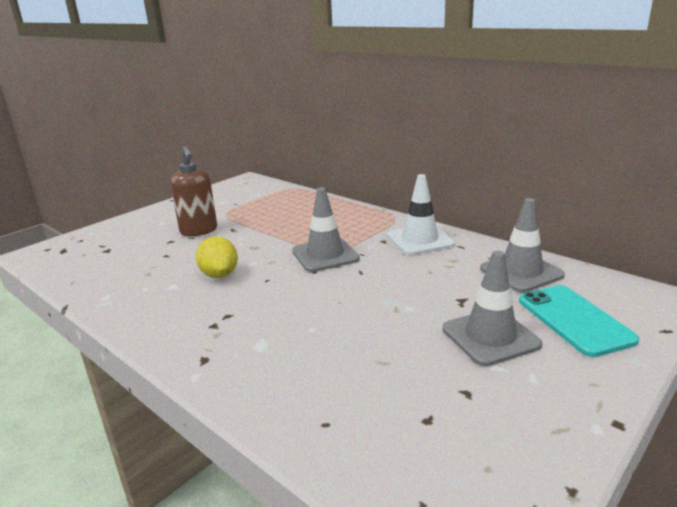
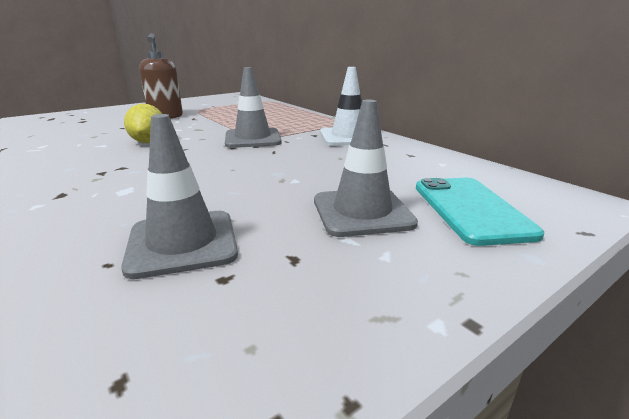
camera: 10 degrees right, 0 degrees up
grey traffic cone [480,198,565,292] -> grey traffic cone moved to [121,114,238,279]

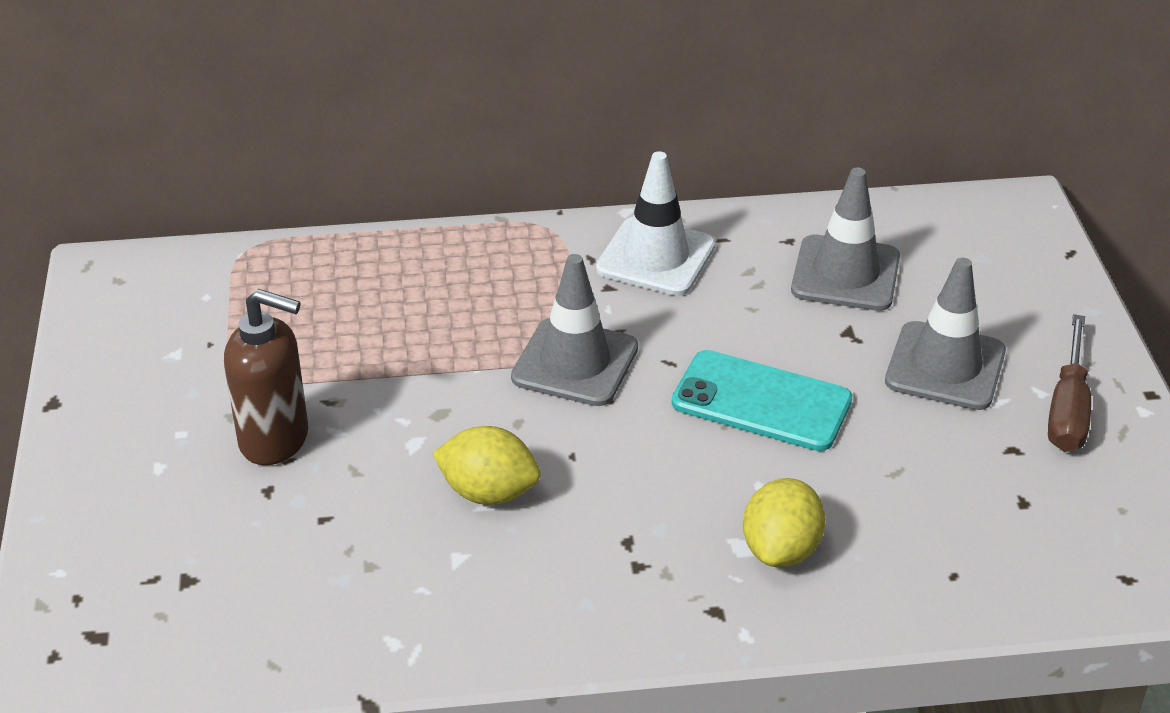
camera: 60 degrees left, 15 degrees up
grey traffic cone [121,114,238,279] -> grey traffic cone moved to [791,167,900,311]
turquoise phone [416,178,544,246] -> turquoise phone moved to [672,350,852,451]
none -> yellow lemon [743,478,825,567]
none -> brown screwdriver [1048,314,1091,452]

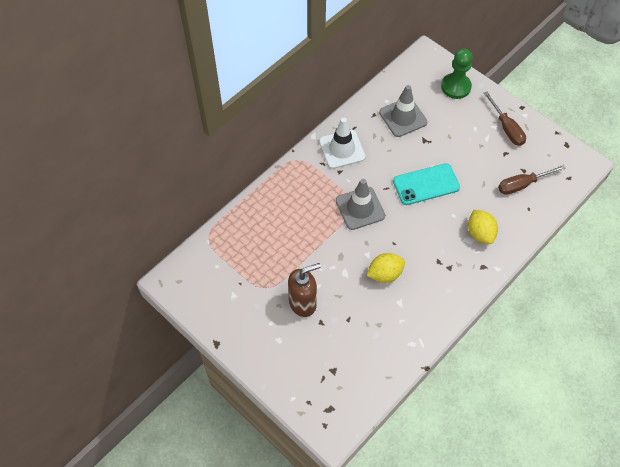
camera: 40 degrees left, 20 degrees up
grey traffic cone [885,258,1006,410] -> none
none -> green pawn [441,49,473,99]
none -> brown screwdriver [498,165,566,195]

